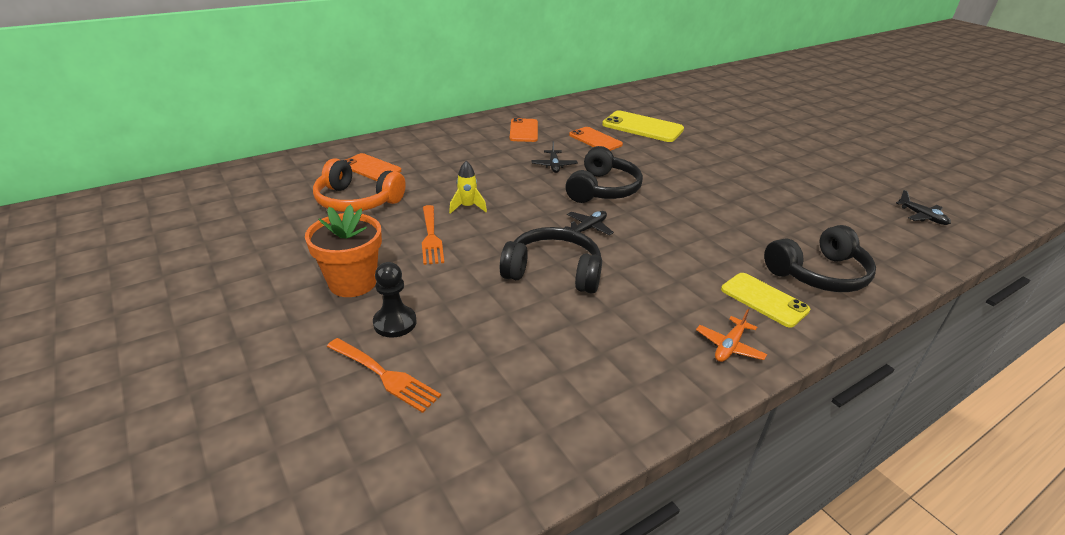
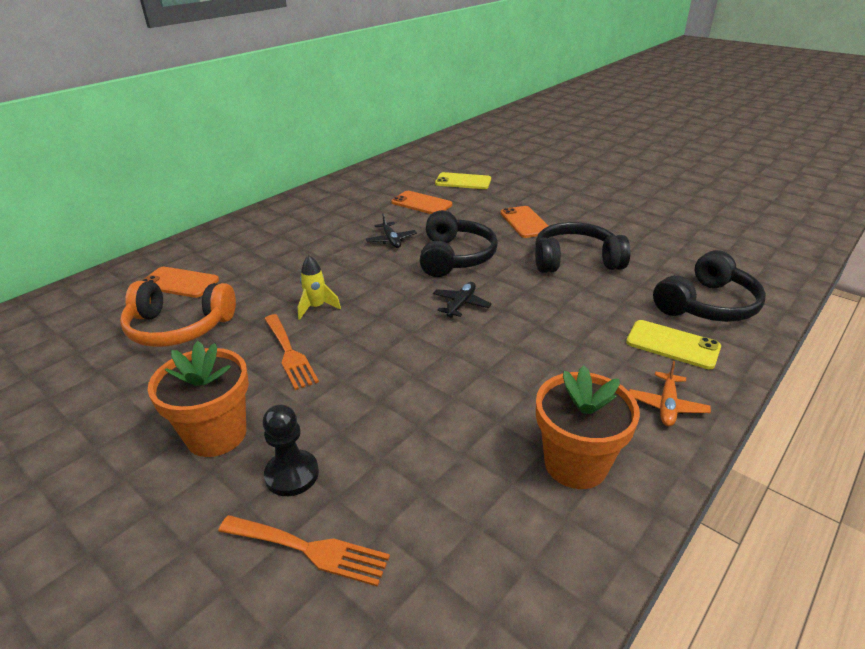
camera: 15 degrees left, 0 degrees up
black headphones [500,227,602,294] -> black headphones moved to [535,222,630,273]
orange phone [510,118,538,142] -> orange phone moved to [500,206,548,238]
yellow phone [602,110,684,142] -> yellow phone [435,172,491,189], size x0.66
black plane [896,190,951,225] -> none
none -> orange flower pot [536,365,640,489]

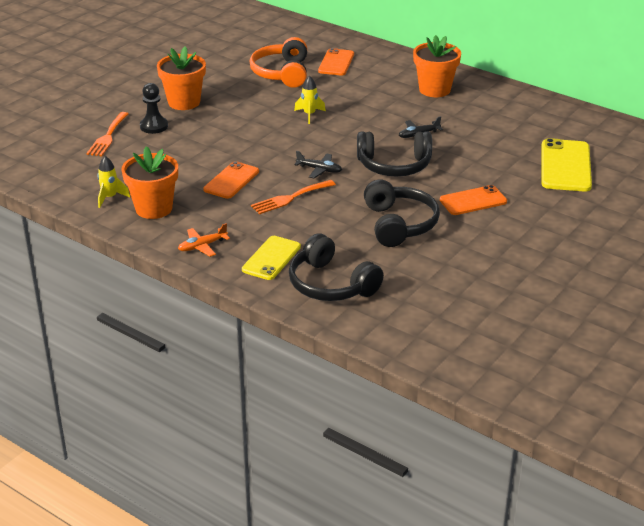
camera: 85 degrees right, 0 degrees up
orange fork [264,314,319,390] -> orange fork moved to [251,180,336,214]
orange phone [391,191,452,214] -> orange phone moved to [203,161,259,199]
yellow phone [435,172,491,189] -> yellow phone [542,138,592,192], size x1.51
orange plane [629,361,711,426] -> orange plane turned 45 degrees counterclockwise [178,223,230,257]
none -> yellow rocket [97,156,130,208]
none -> orange flower pot [413,35,461,97]

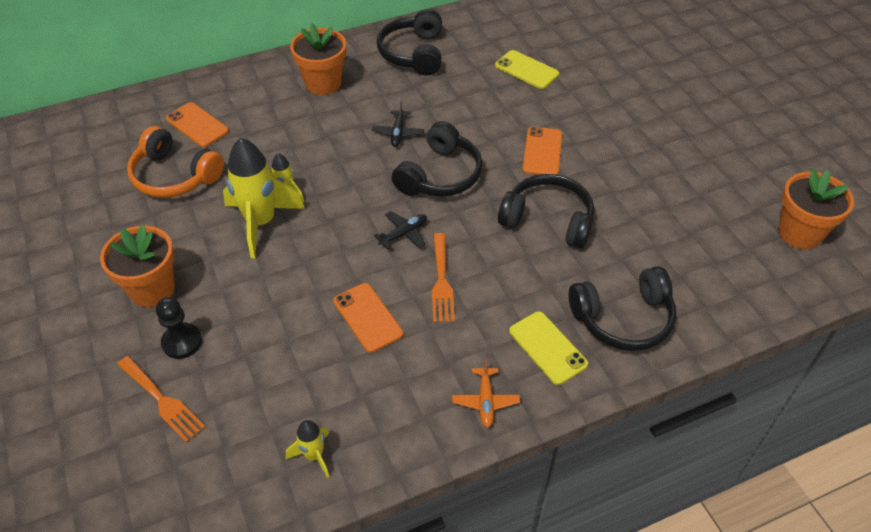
camera: 60 degrees left, 15 degrees up
orange flower pot [121,146,178,219] -> orange flower pot moved to [778,169,854,249]
yellow phone [542,138,592,192] -> yellow phone [495,50,559,89], size x0.66
none -> yellow rocket [223,138,305,258]
none -> black headphones [377,9,442,76]

